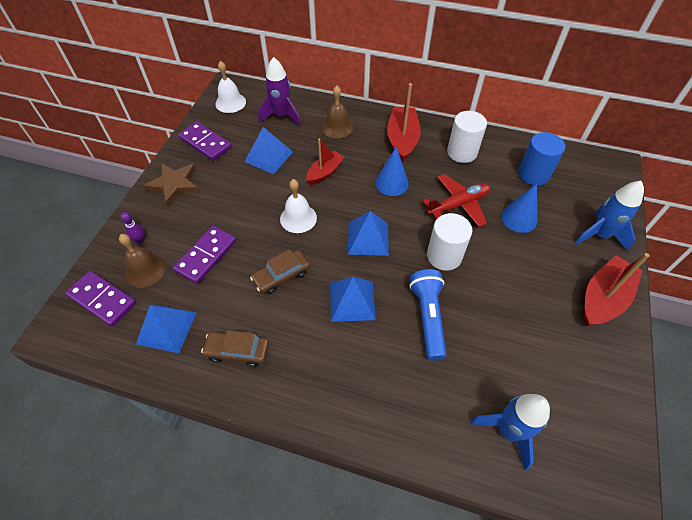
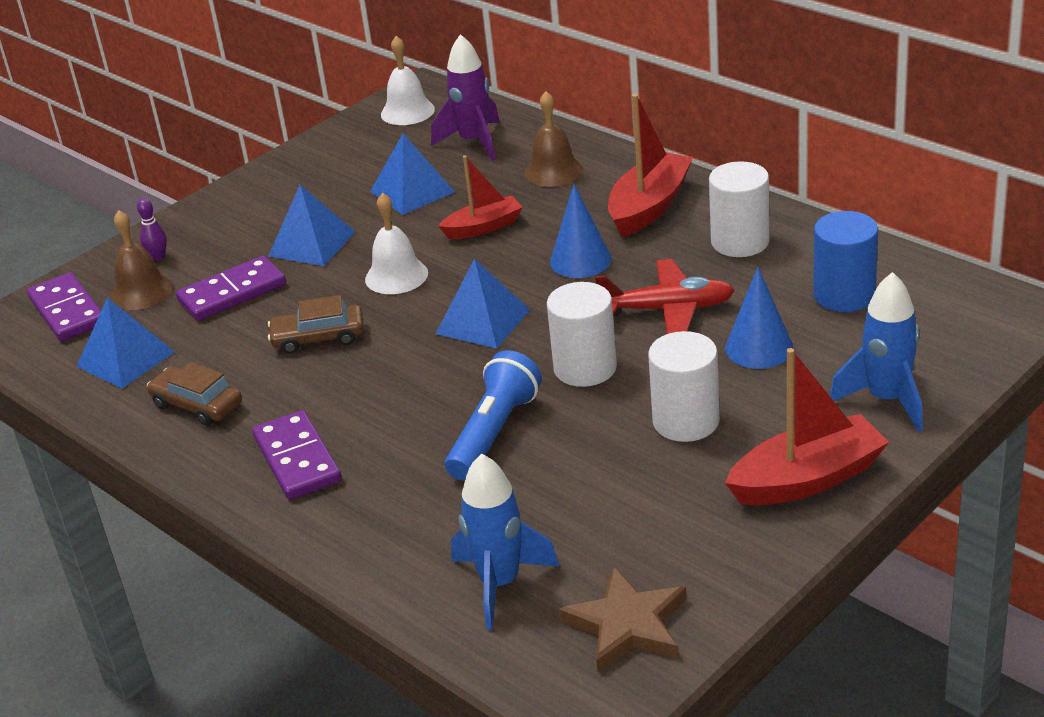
camera: 30 degrees right, 20 degrees down
brown star [143,163,199,206] -> brown star moved to [558,567,687,672]
purple domino [178,122,232,161] -> purple domino moved to [253,410,342,500]
blue pyramid [330,277,376,322] -> blue pyramid moved to [268,185,355,266]
none -> white cylinder [648,331,720,442]

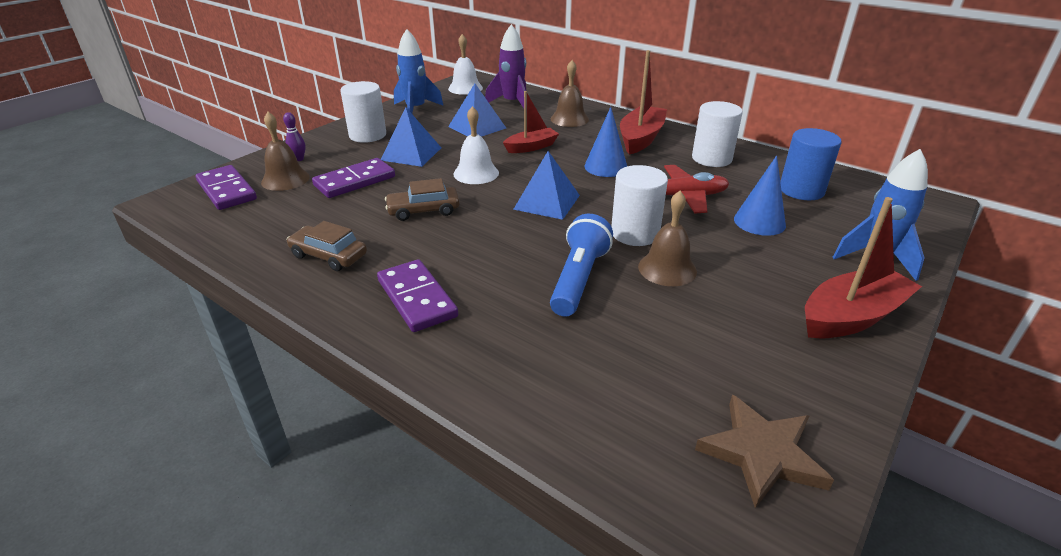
camera: 10 degrees left, 0 degrees up
blue pyramid [76,297,174,389] -> none
blue rocket [451,453,559,630] -> blue rocket moved to [394,29,444,114]
white cylinder [648,331,720,442] -> white cylinder moved to [340,81,386,143]
none -> brown bell [638,191,697,286]

